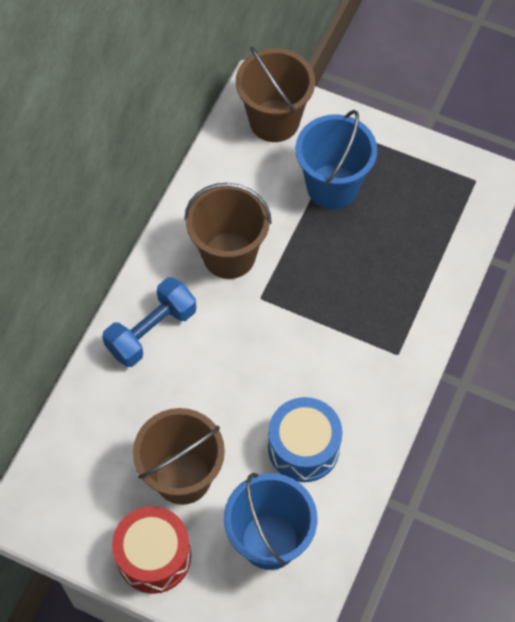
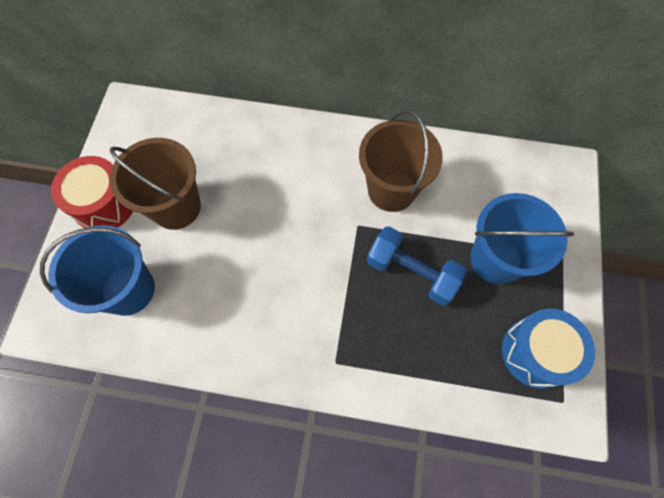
camera: 75 degrees right, 5 degrees up
blue dumbbell [102,277,196,367] -> blue dumbbell moved to [367,226,467,306]
brown bucket [236,47,315,142] -> none
blue drum [268,397,343,482] -> blue drum moved to [502,309,595,389]

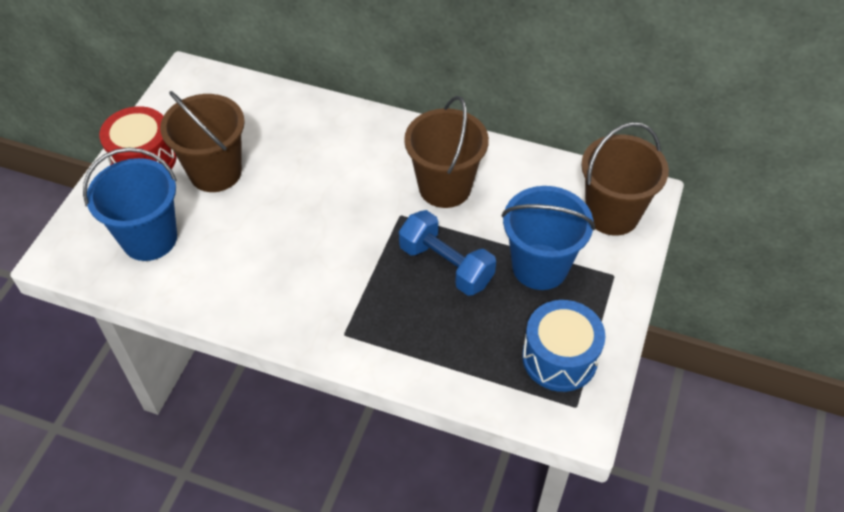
camera: 10 degrees right, 15 degrees down
none -> brown bucket [581,122,669,236]

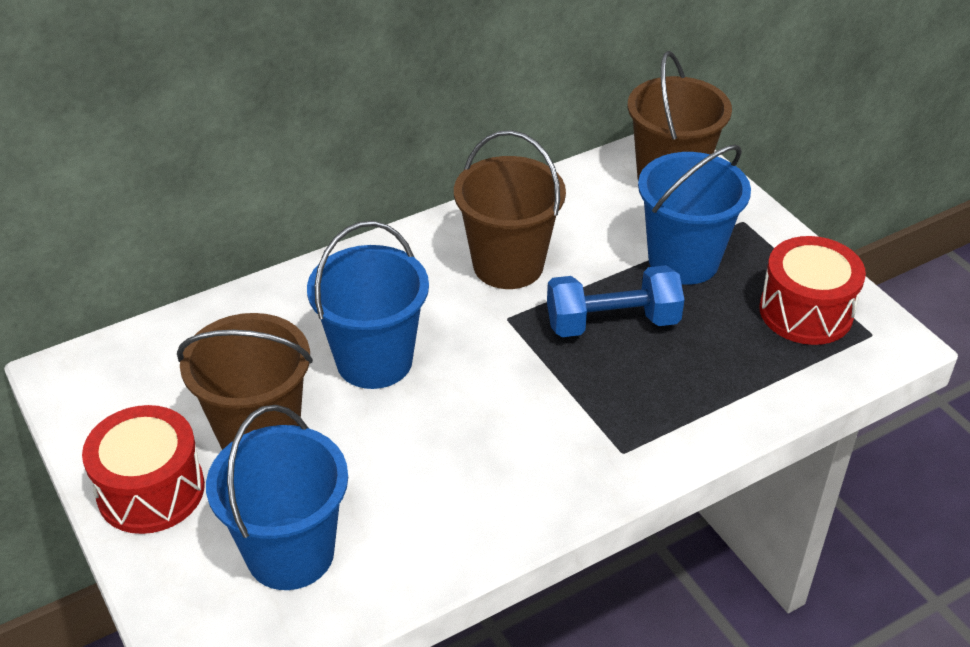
camera: 50 degrees left, 10 degrees down
blue drum [522,300,605,392] -> red drum [760,236,866,345]
none -> blue bucket [307,221,429,389]

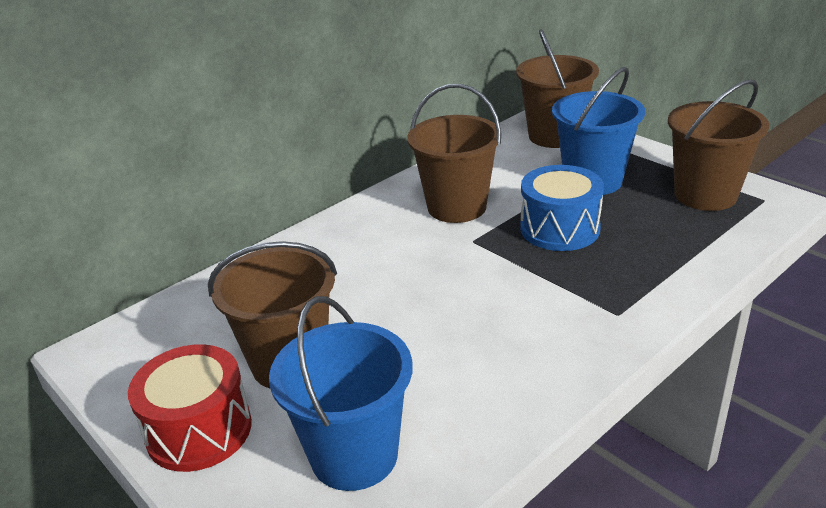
camera: 10 degrees left, 10 degrees down
blue bucket [307,221,429,389] -> none
blue dumbbell [547,265,684,337] -> blue drum [520,165,604,251]
red drum [760,236,866,345] -> brown bucket [668,79,770,211]

